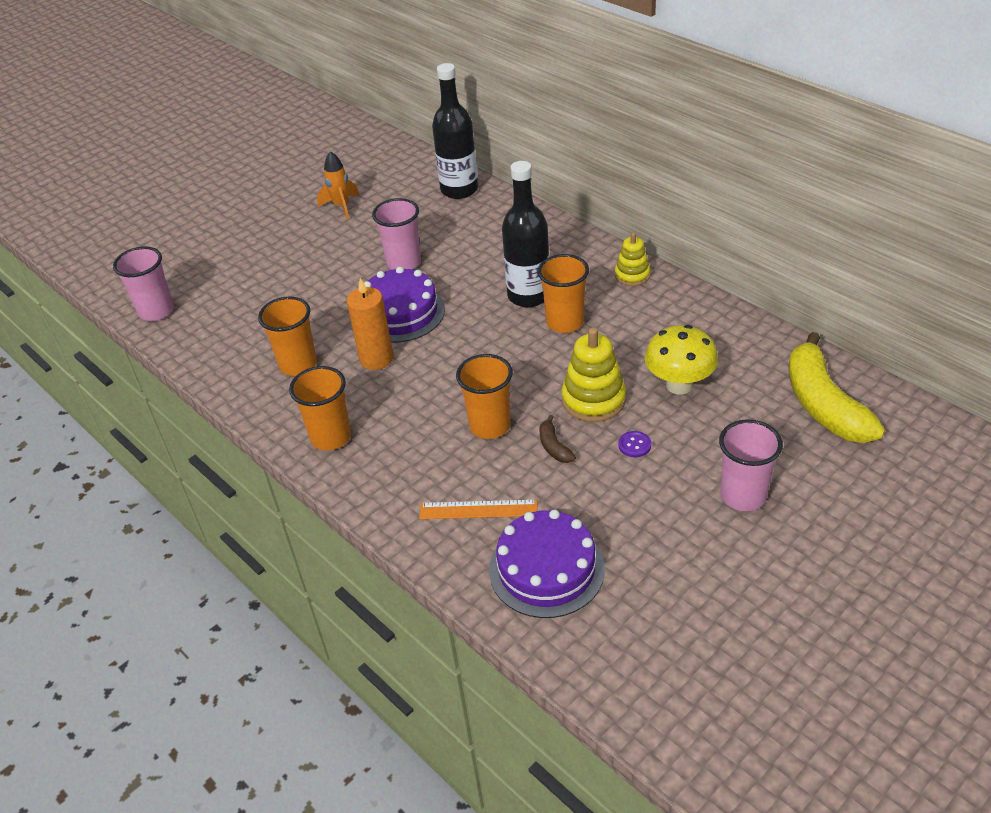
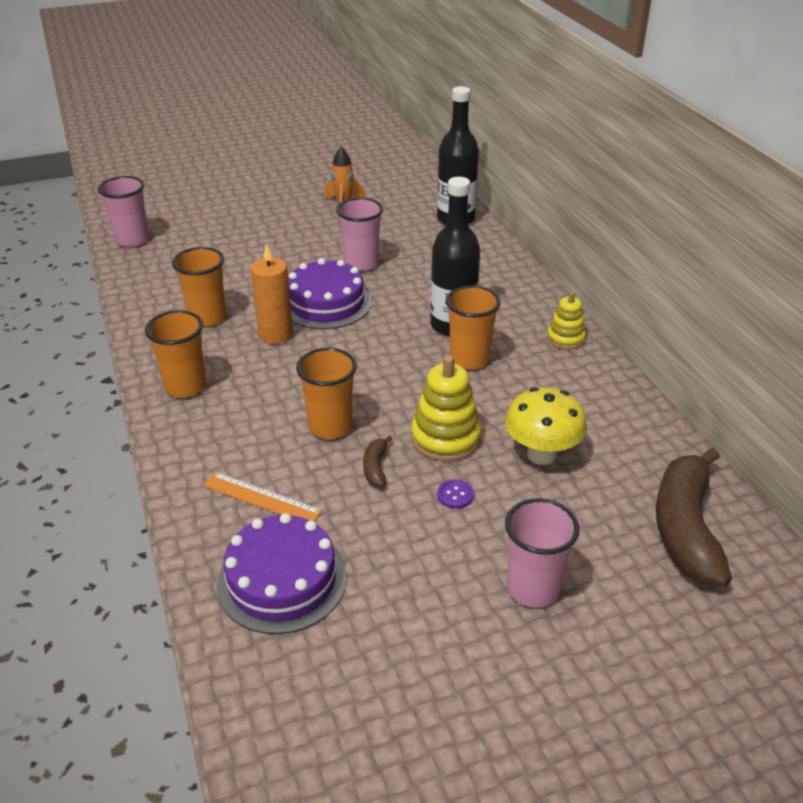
camera: 20 degrees right, 5 degrees down
yellow banana [789,332,885,443] -> brown banana [656,448,732,586]

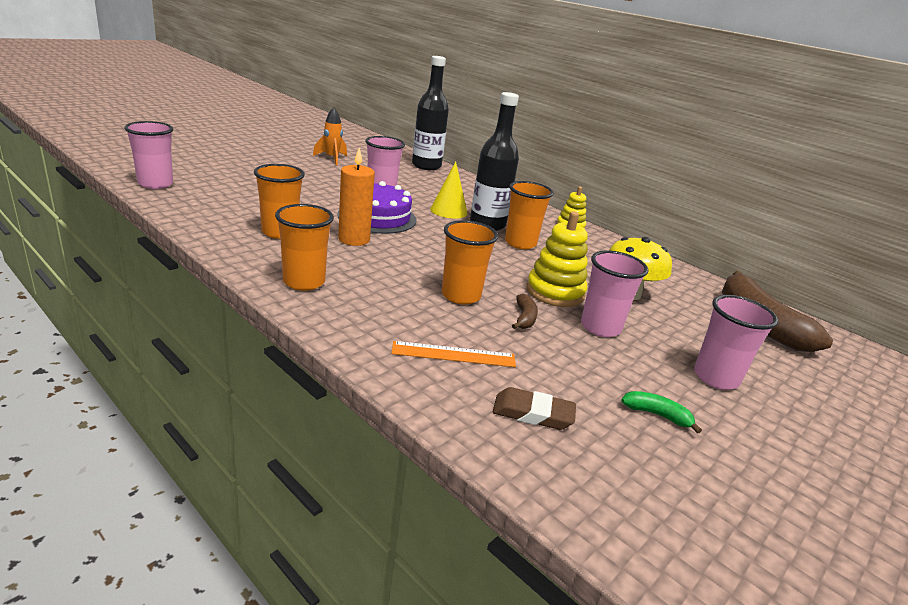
camera: 30 degrees left, 10 degrees down
purple cake [217,513,347,634] -> brown eraser [493,387,576,430]
brown banana [363,435,392,487] -> brown banana turned 150 degrees counterclockwise [512,294,538,329]
purple button [437,479,474,509] -> pink cup [581,250,648,337]
none -> yellow cone [430,161,468,219]
none -> green banana [621,391,702,434]

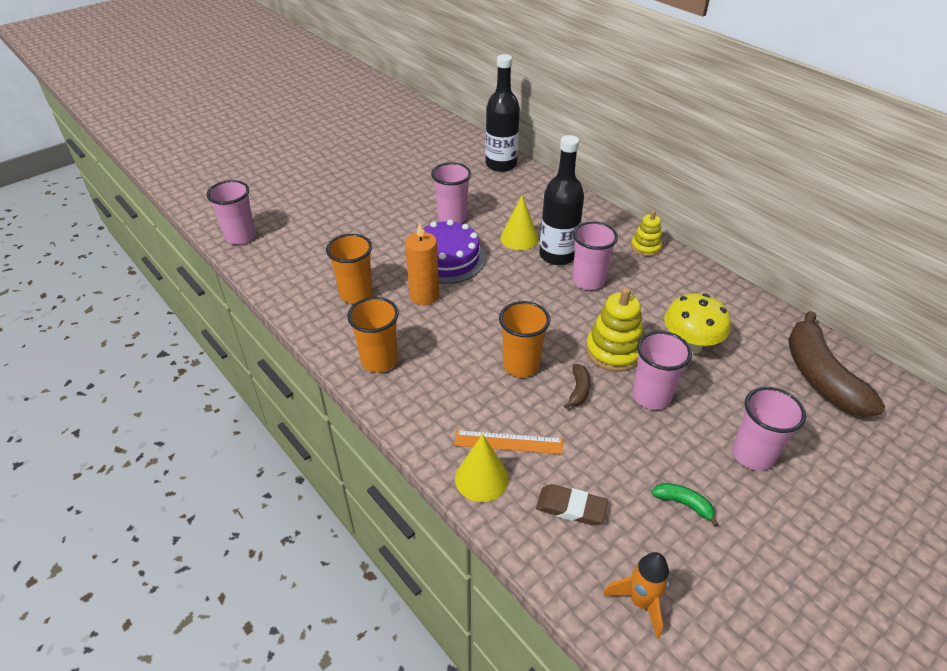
camera: 10 degrees right, 15 degrees up
orange rocket [313,107,347,165] -> orange rocket moved to [603,552,670,638]
orange cup [505,181,554,249] -> pink cup [572,222,618,290]
none -> yellow cone [455,434,509,502]

